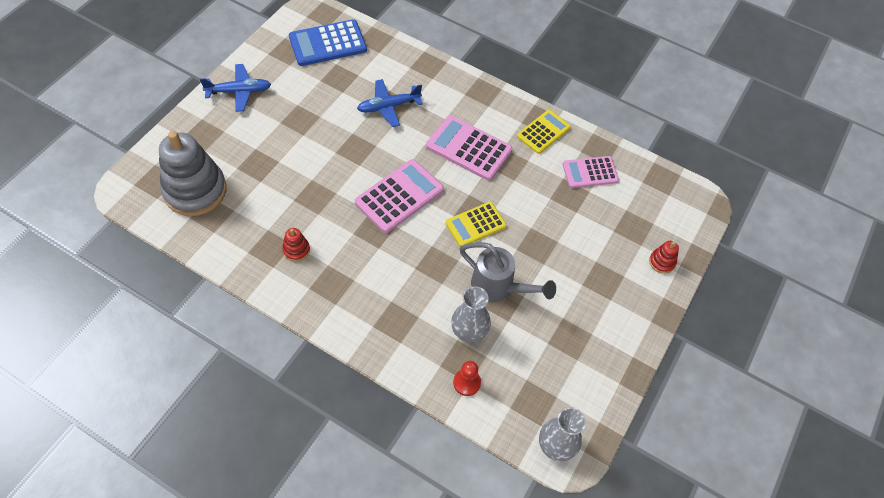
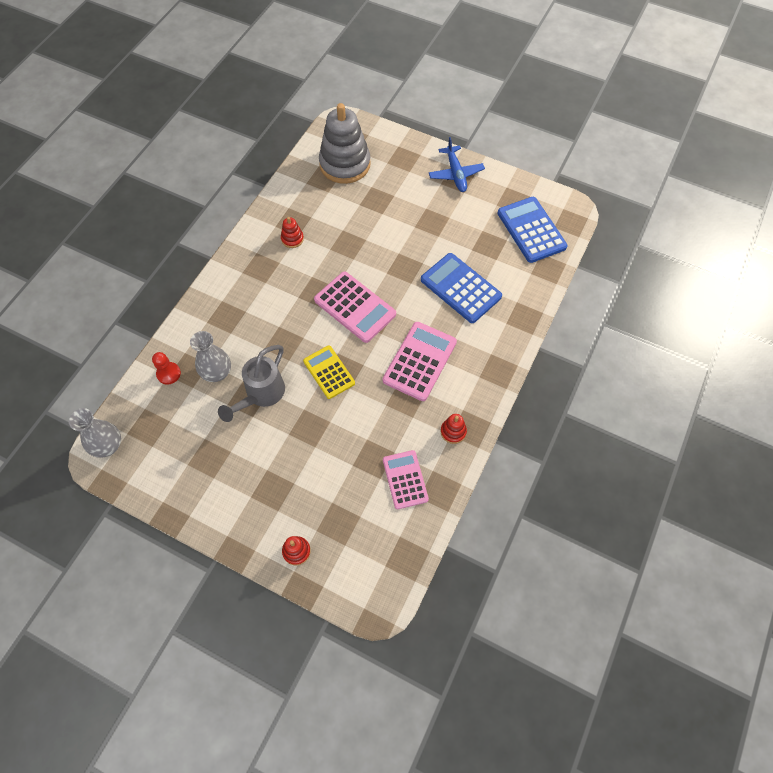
camera: 90 degrees right, 5 degrees up
blue plane [357,79,423,127] -> blue calculator [421,253,502,323]
yellow calculator [517,110,571,154] -> red stacking toy [441,414,467,444]

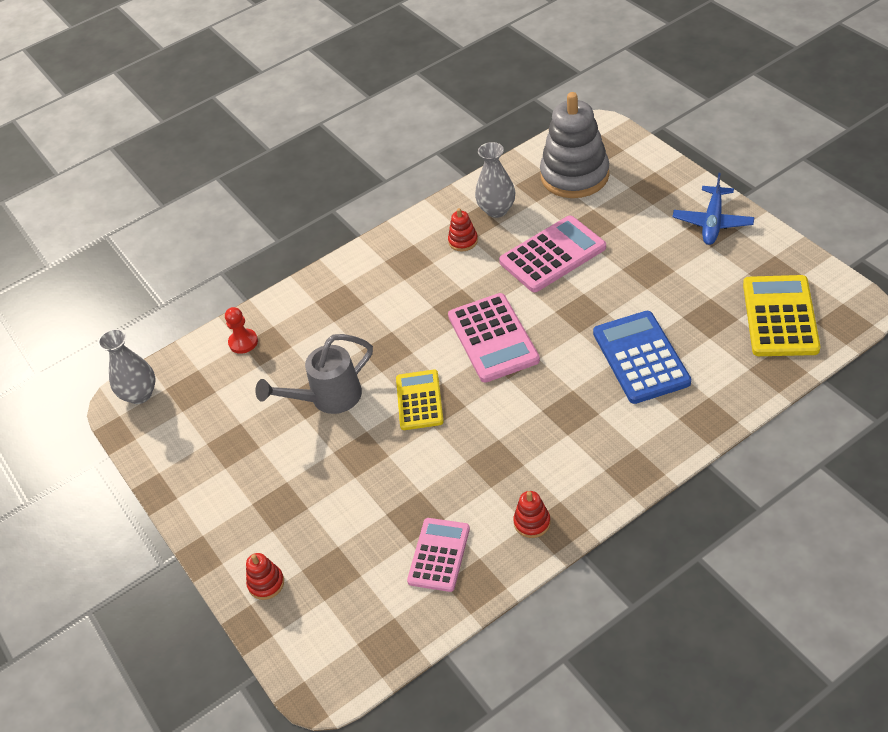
camera: 35 degrees right, 15 degrees down
grey vase [190,331,231,382] -> grey vase moved to [475,142,515,218]
pink calculator [383,322,457,401] -> pink calculator moved to [499,216,606,292]
blue calculator [497,197,568,263] -> yellow calculator [743,275,821,356]

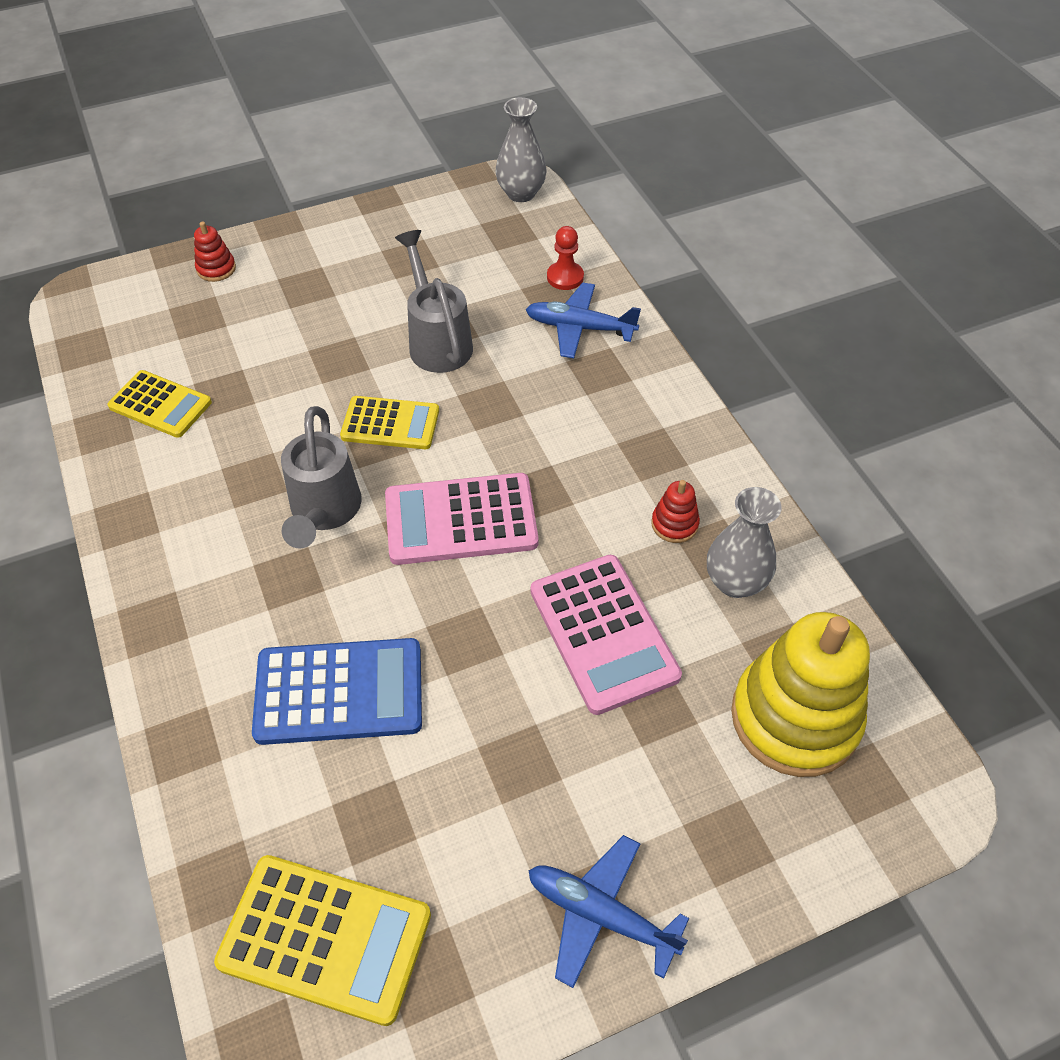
camera: 95 degrees right, 5 degrees up
pink calculator [407,518,470,592] -> yellow calculator [107,370,212,438]
red stacking toy [513,491,551,538] -> none
grey stacking toy [540,92,609,198] -> yellow stacking toy [731,612,870,777]
none -> grey watering can [281,406,362,549]
none -> blue plane [525,282,641,358]

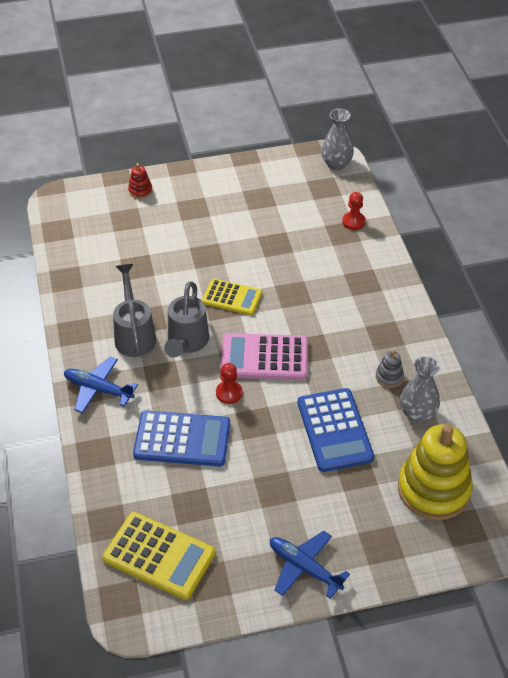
camera: 10 degrees right, 5 degrees down
yellow calculator [107,370,212,438] -> none
grey watering can [395,230,473,373] -> grey watering can moved to [113,264,156,357]
blue plane [525,282,641,358] -> blue plane moved to [64,357,138,413]
pink calculator [531,555,682,715] -> blue calculator [298,388,374,472]
red stacking toy [651,480,700,543] -> grey stacking toy [375,350,404,388]
none -> red pawn [216,363,243,404]

